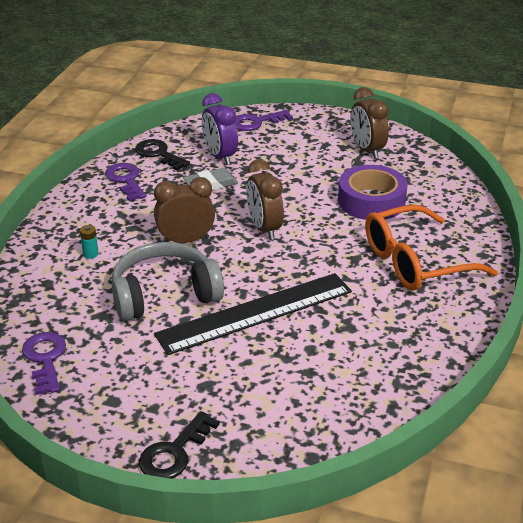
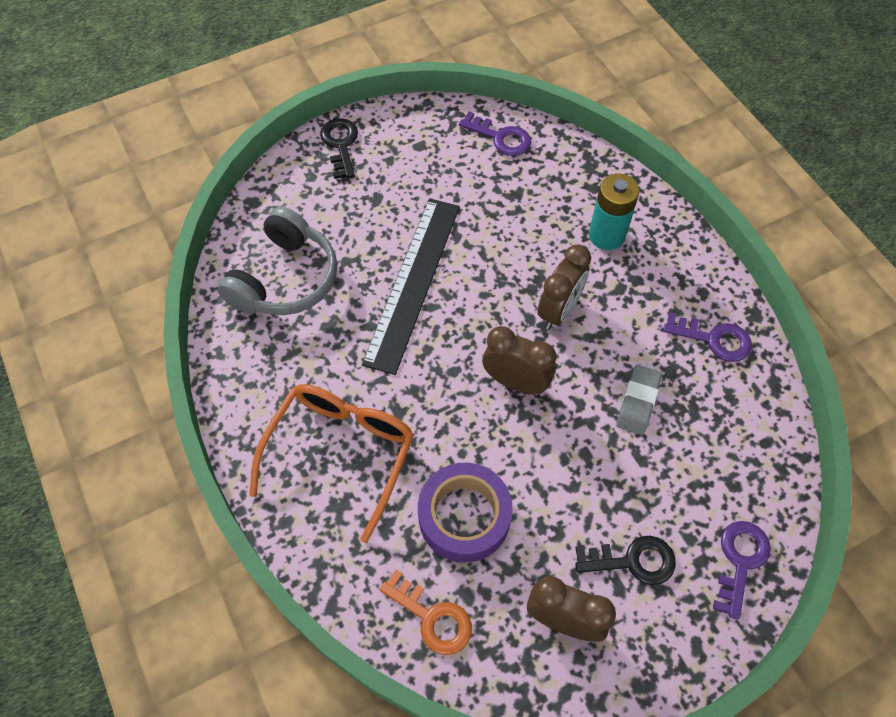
camera: 135 degrees right, 25 degrees up
turquoise battery [80,225,99,259] -> turquoise battery [589,173,640,250], size x2.25
grey headphones [112,242,224,321] -> grey headphones moved to [217,207,337,315]
black key [135,139,190,170] -> black key moved to [575,536,676,585]
purple clock [202,93,238,165] -> none
none -> orange key [379,569,472,655]

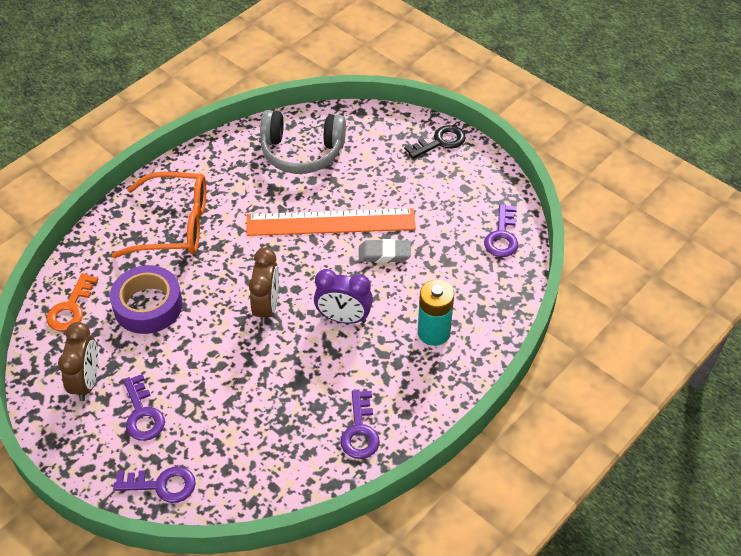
camera: 70 degrees right, 10 degrees down
black ruler [362,198,460,375] -> orange ruler [246,208,416,236]
brown clock [538,245,591,330] -> purple clock [314,269,373,324]
black key [575,536,676,585] -> purple key [123,374,165,441]
grey eraser [616,365,662,435] -> grey eraser moved to [359,239,411,263]

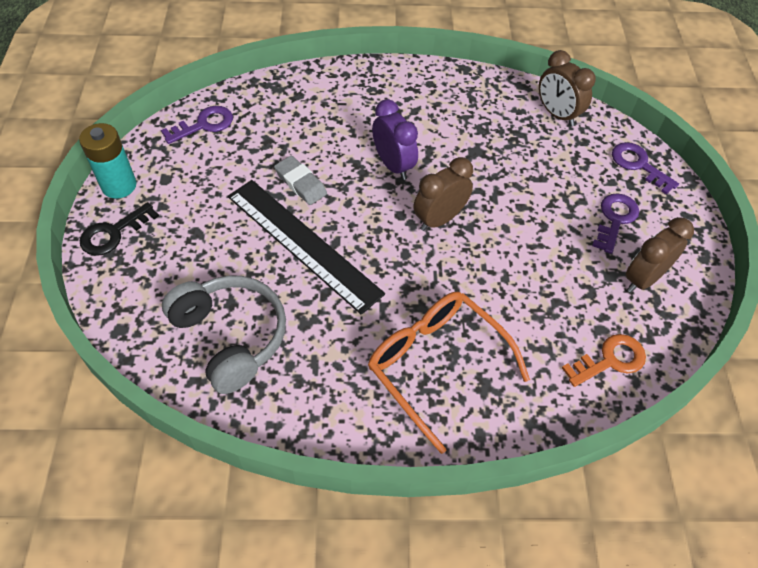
camera: 135 degrees left, 5 degrees up
purple tape [110,265,183,334] -> none
orange ruler [246,208,416,236] -> black ruler [228,180,385,315]
purple key [340,390,380,459] -> none
black key [404,125,466,159] -> black key turned 60 degrees counterclockwise [80,202,159,256]
turquoise battery [418,280,454,346] -> turquoise battery moved to [79,123,137,199]
none -> brown clock [539,50,596,126]

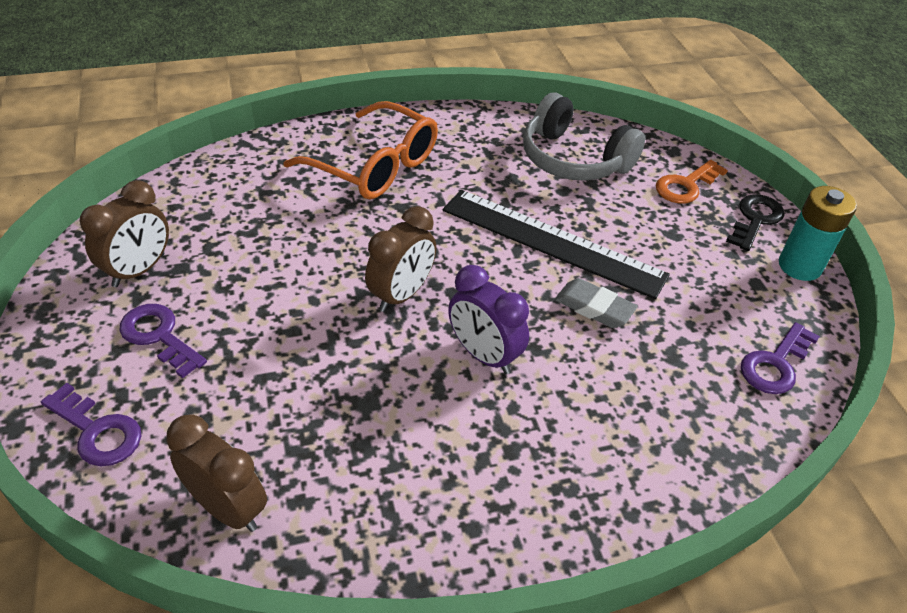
camera: 165 degrees right, 10 degrees down
orange key [562,334,646,387] -> orange key moved to [656,160,728,204]
purple key [592,193,639,254] -> purple key turned 120 degrees clockwise [119,304,207,378]

